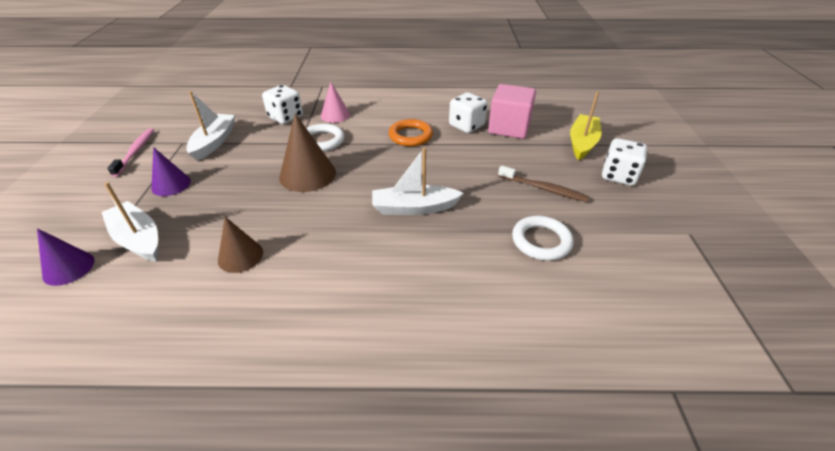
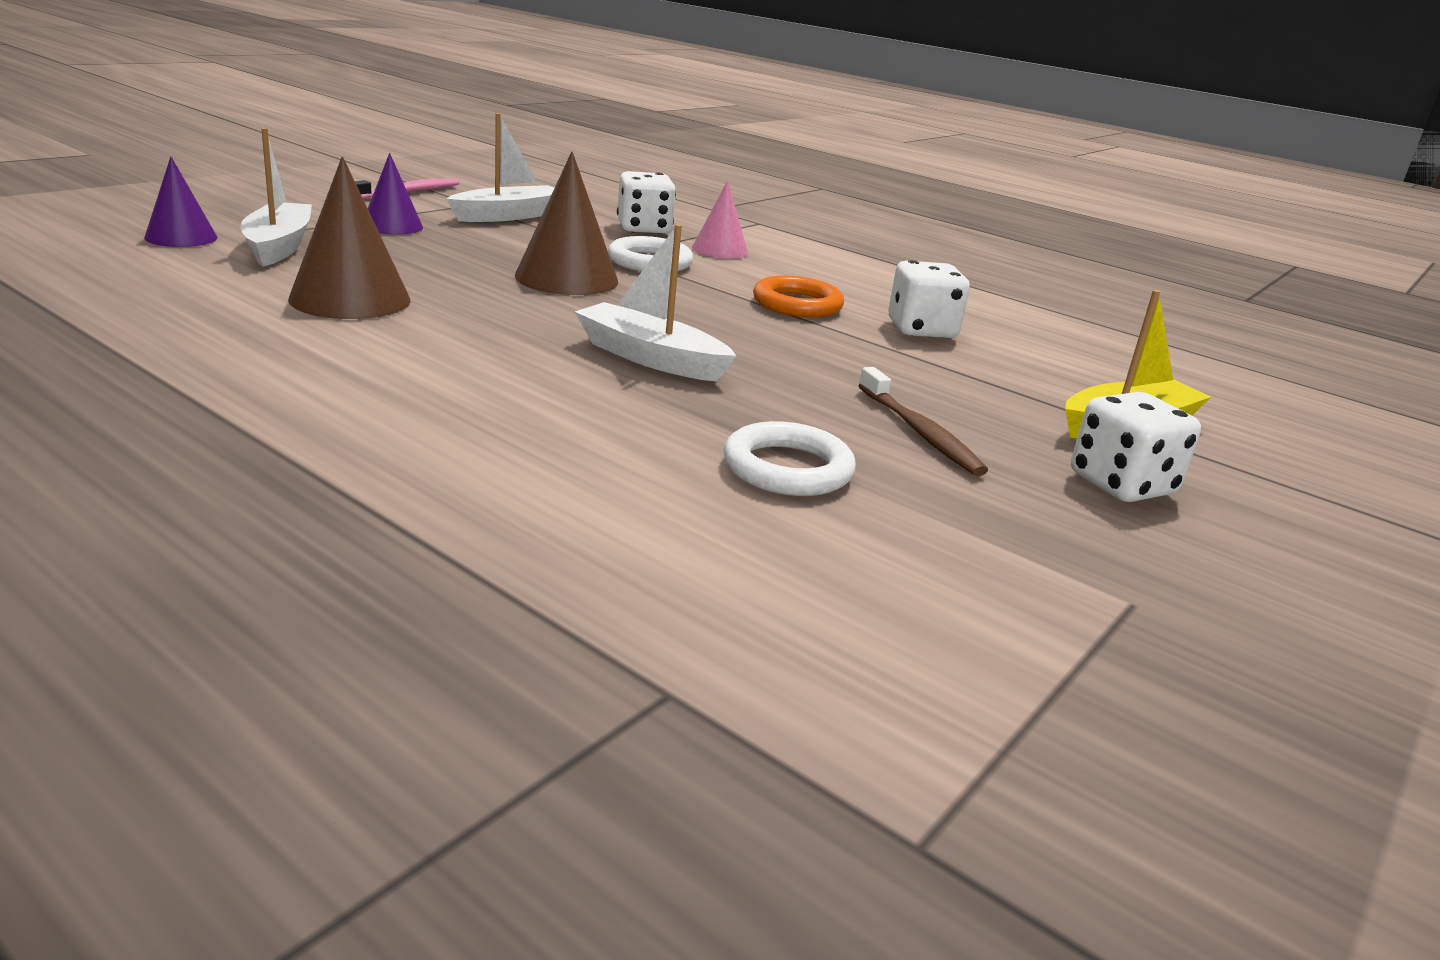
camera: 35 degrees right, 15 degrees down
brown cone [218,217,263,273] -> brown cone [288,157,410,319], size x1.58
pink cube [488,84,536,139] -> none

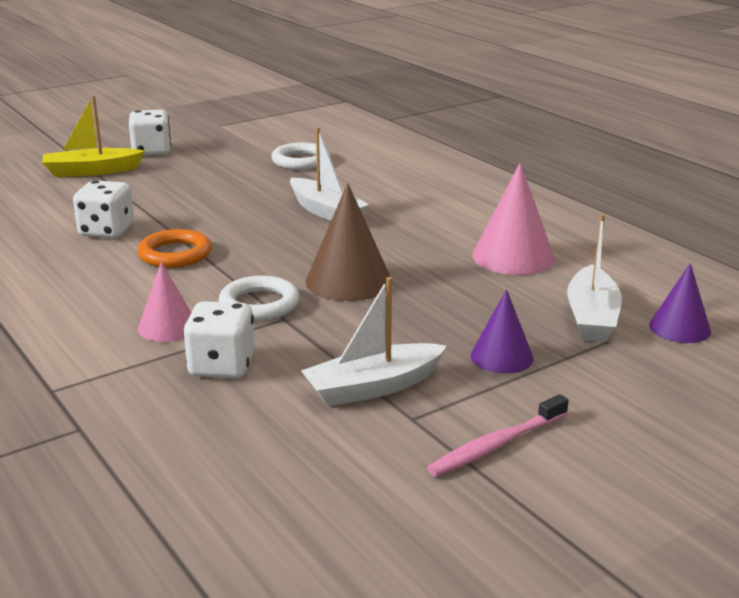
camera: 160 degrees left, 0 degrees up
brown cone [288,157,410,319] -> pink cone [472,163,555,275]
brown toothbrush [858,367,988,476] -> none

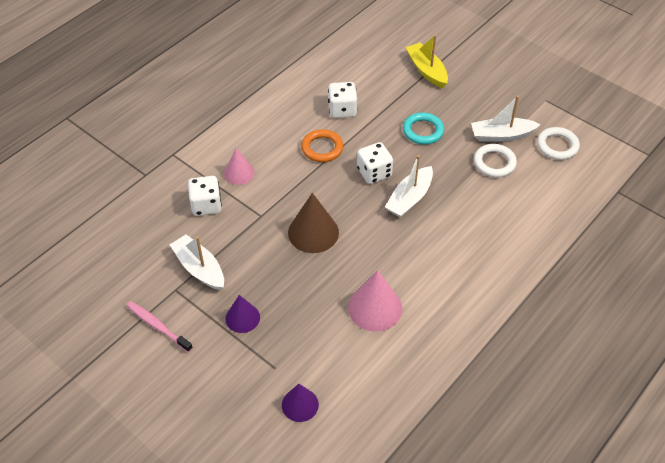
camera: 75 degrees right, 25 degrees up
white dice [129,109,171,156] -> white dice moved to [357,142,393,184]
white ring [219,275,300,321] -> white ring moved to [537,127,580,160]
white boat [567,214,622,342] -> white boat moved to [471,96,541,142]
none -> turquoise ring [403,113,444,145]

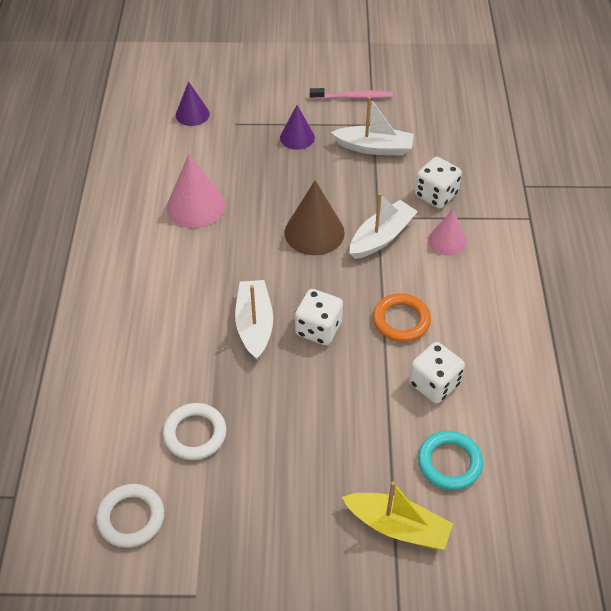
camera: 140 degrees right, 0 degrees up
turquoise ring [403,113,444,145] -> turquoise ring moved to [418,431,483,490]
white boat [471,96,541,142] -> white boat moved to [350,193,418,259]

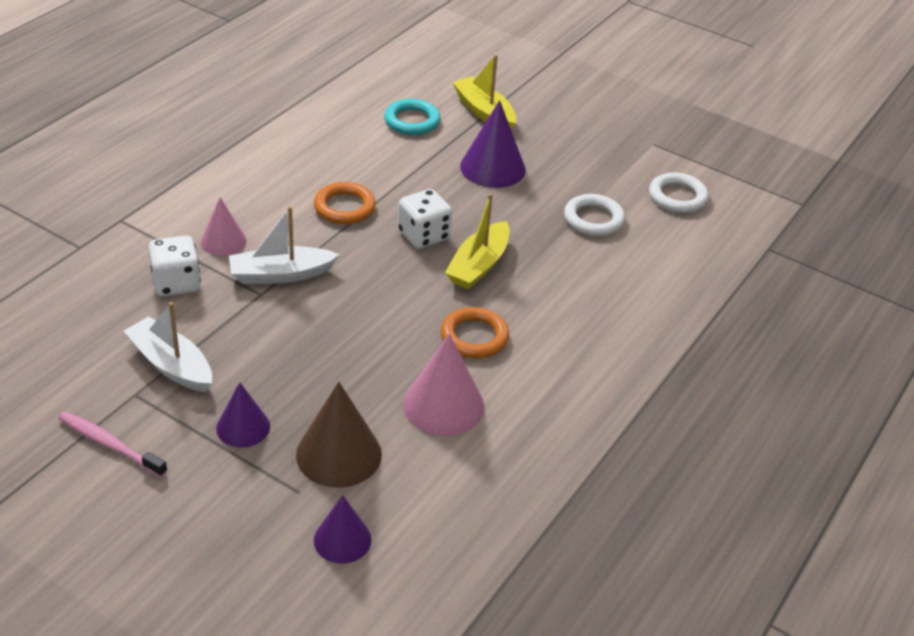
camera: 150 degrees left, 10 degrees down
white boat [235,280,273,360] -> yellow boat [445,193,510,289]
brown cone [284,180,345,255] -> brown cone moved to [296,382,382,488]
white dice [409,342,465,403] -> none
none -> orange ring [441,307,509,358]
none -> purple cone [460,100,526,188]

